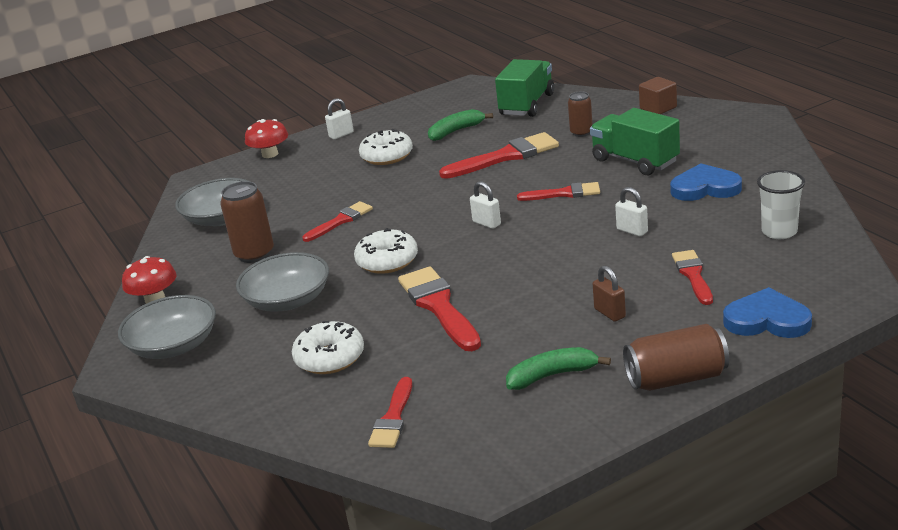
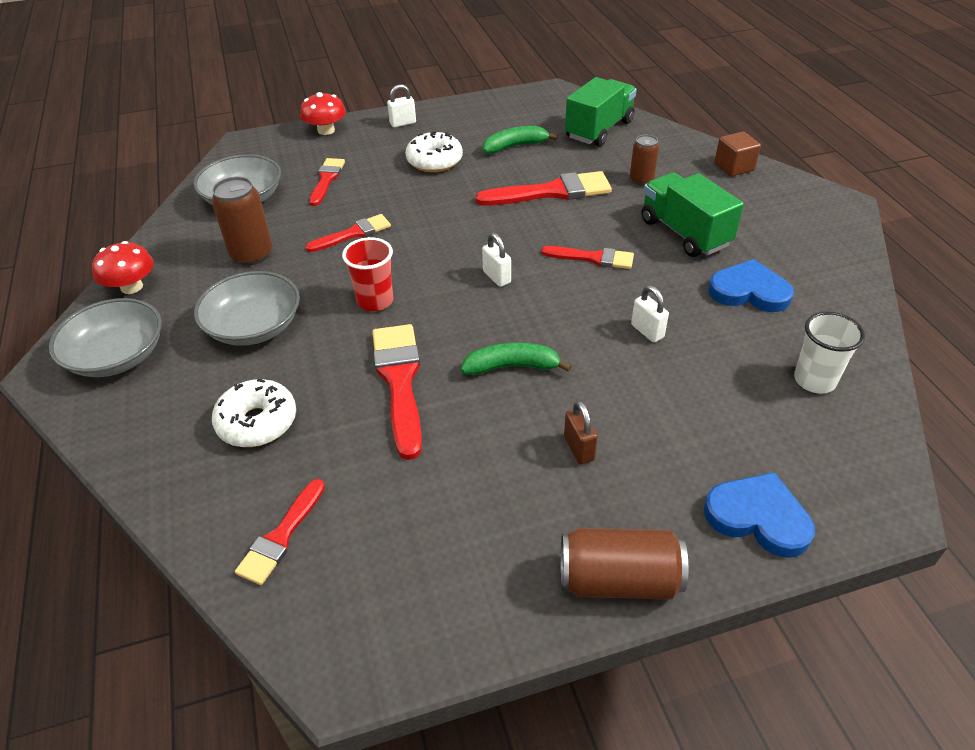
camera: 10 degrees right, 15 degrees up
white donut [354,228,418,274] -> red cup [342,237,393,311]
green banana [506,347,611,390] -> green banana moved to [461,342,572,375]
red brush [672,250,713,305] -> red brush moved to [309,158,345,206]

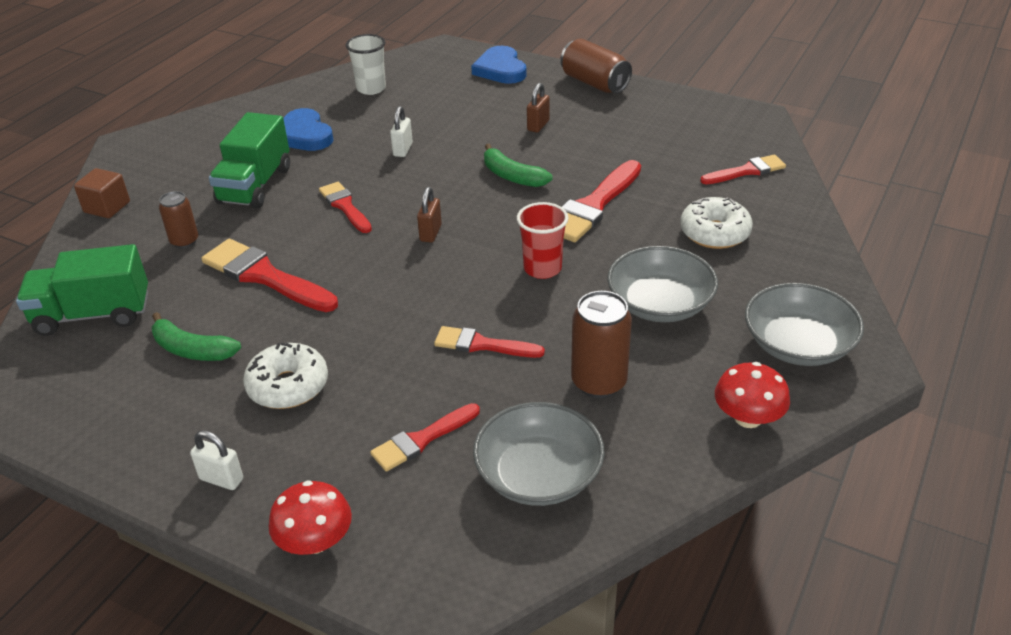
camera: 135 degrees left, 5 degrees down
white padlock [482,233,511,287] -> brown padlock [417,187,442,242]

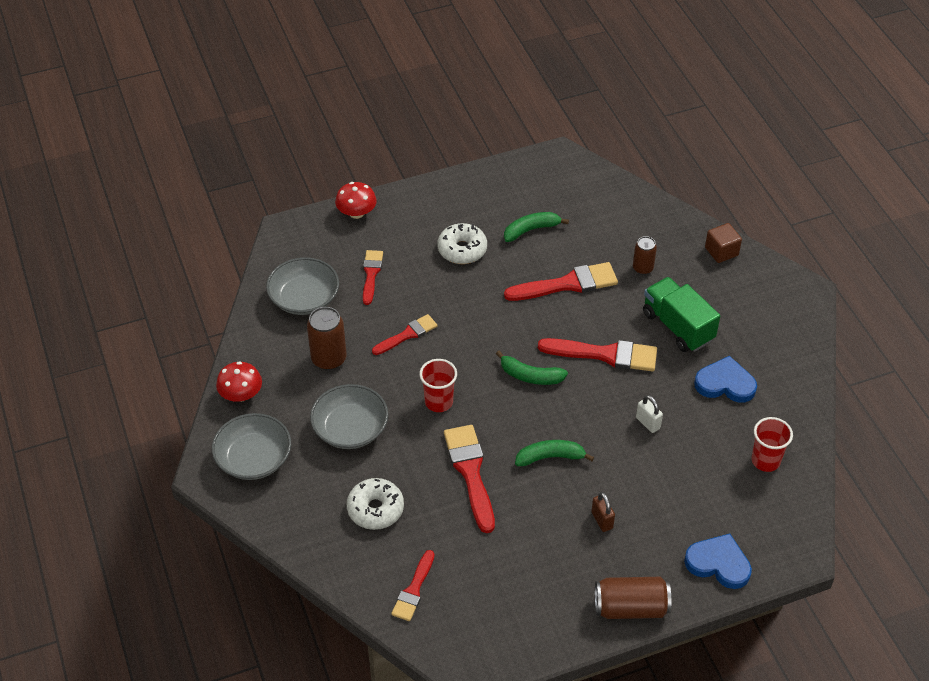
camera: 130 degrees right, 10 degrees up
green truck [16,244,148,336] -> none
white padlock [190,430,243,490] -> none
red brush [319,182,372,233] -> red brush [538,338,657,371], size x1.62
white cup [346,34,386,95] -> red cup [751,417,793,472]
brown padlock [417,187,442,242] -> green banana [496,351,568,385]

